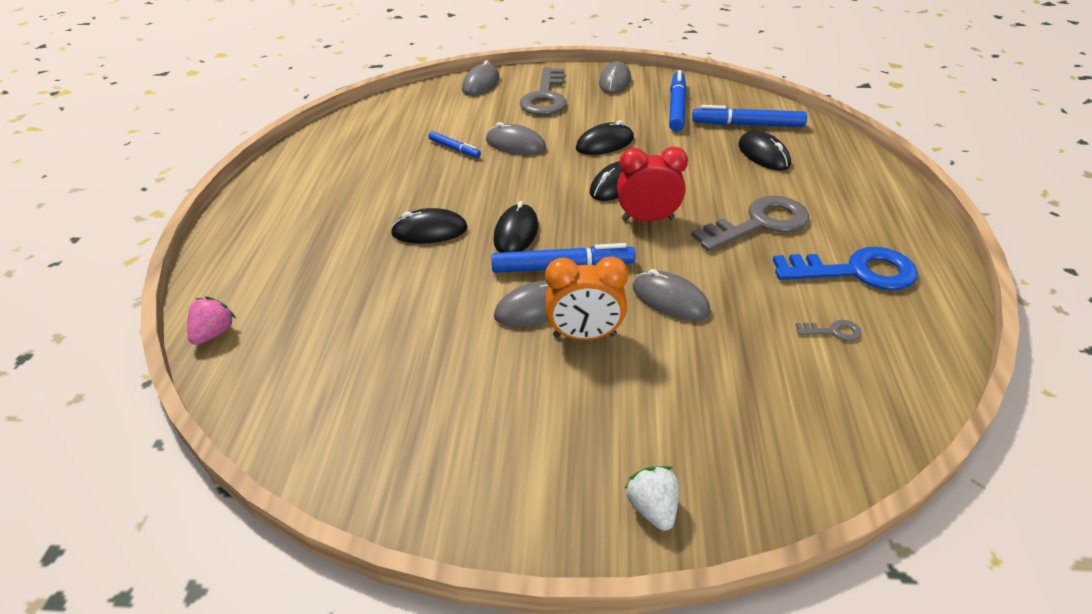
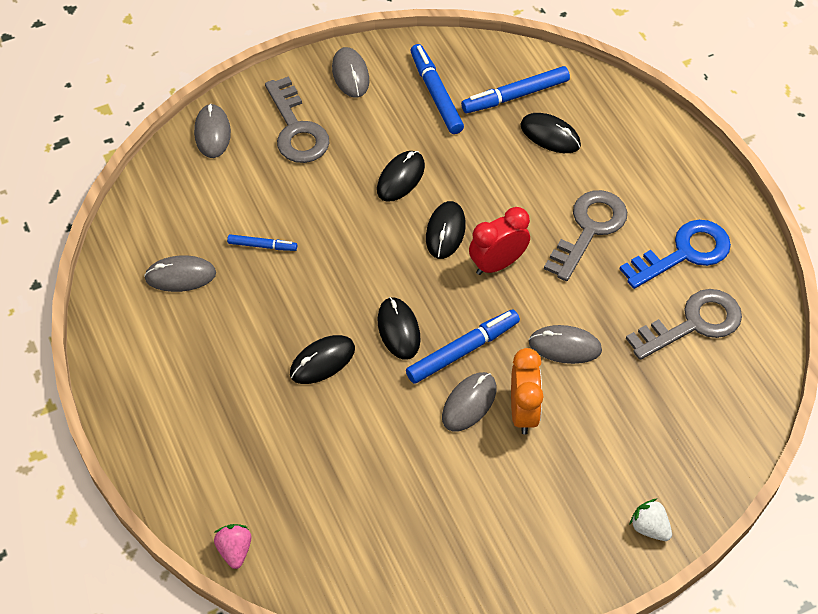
camera: 30 degrees left, 15 degrees up
grey mouse [486,122,546,155] -> grey mouse moved to [144,255,216,292]
orange clock [545,257,628,340] -> orange clock turned 60 degrees counterclockwise [511,348,544,435]
grey key [796,320,862,341] -> grey key [626,289,742,360], size x2.41

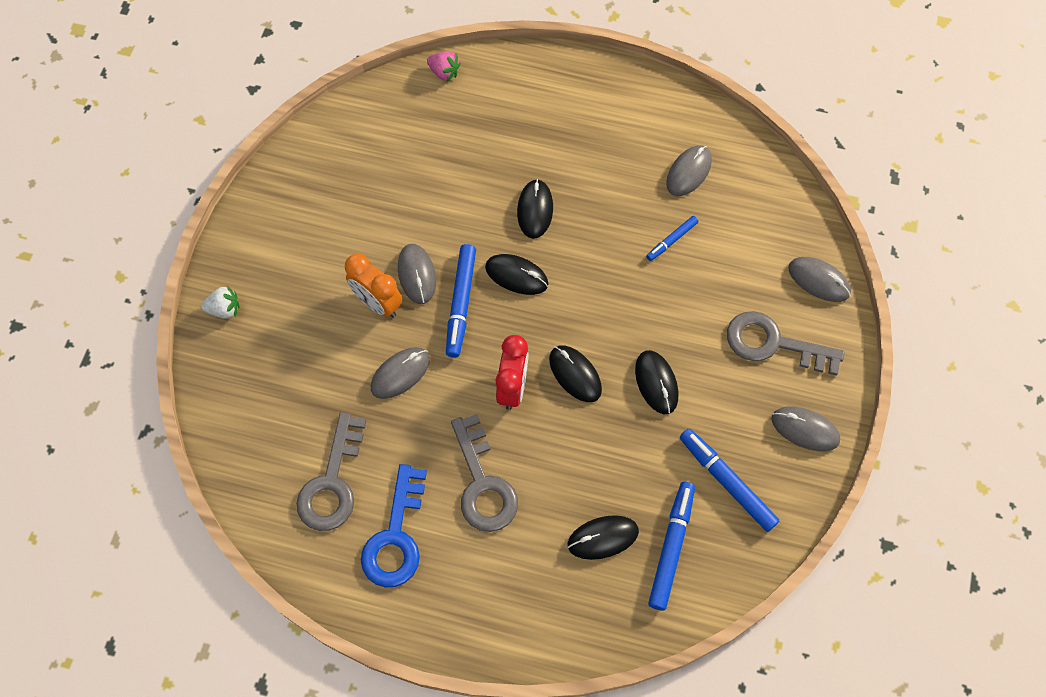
camera: 130 degrees right, 10 degrees up
blue marker [411,44,464,134] -> blue marker turned 150 degrees counterclockwise [680,428,779,532]

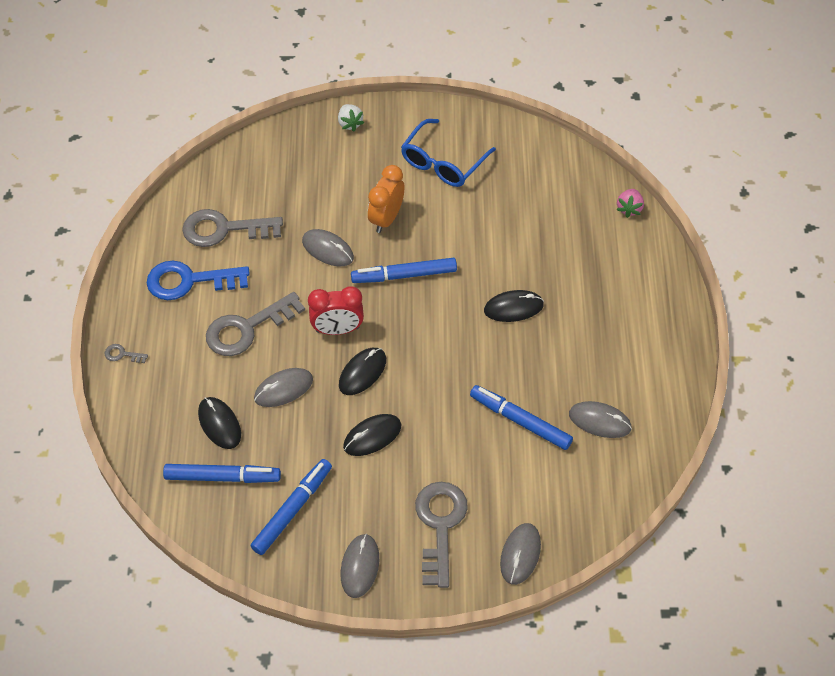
camera: 75 degrees right, 10 degrees down
grey mouse [398,244,436,304] -> grey mouse moved to [254,368,313,407]
black mouse [485,254,549,295] -> none
blue marker [646,216,698,261] -> blue marker [470,385,573,450], size x1.76
none -> grey key [105,344,148,363]
none -> blue glasses [401,119,496,187]

